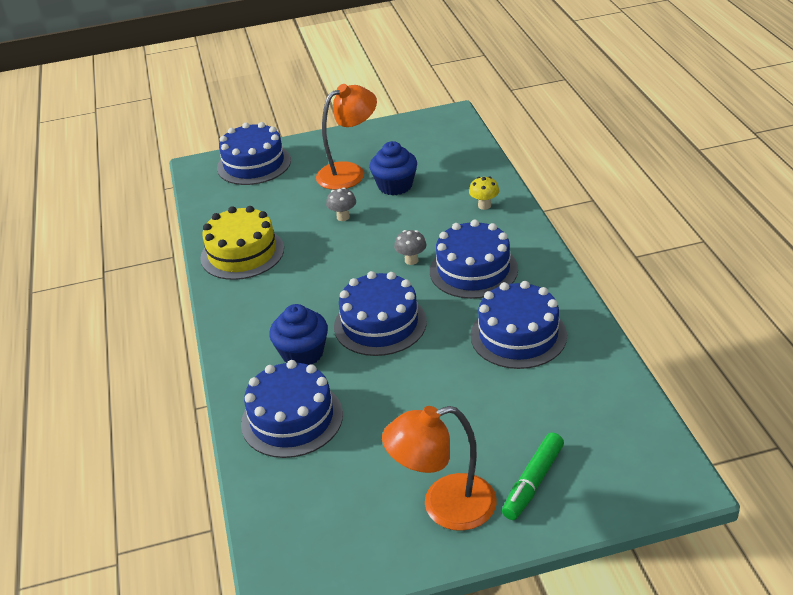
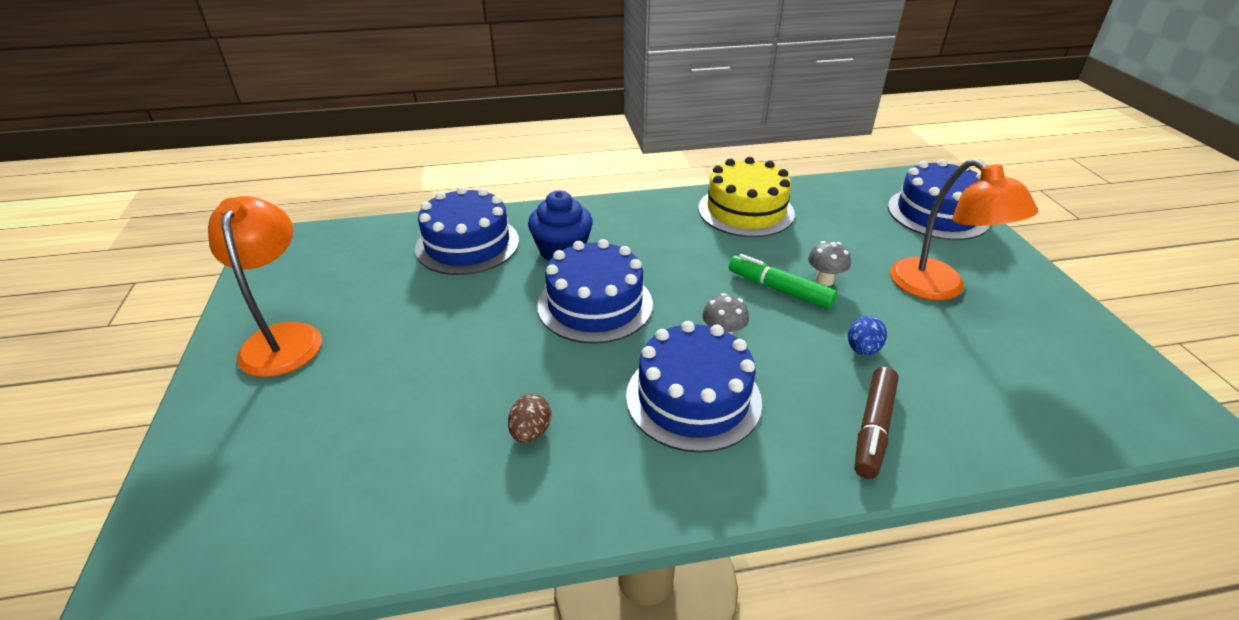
camera: 90 degrees right, 0 degrees up
blue cupcake [369,141,417,195] -> none
yellow mushroom [469,177,499,210] -> brown marker [855,367,899,479]
blue cake [470,281,567,369] -> brown egg [508,394,552,443]
green marker [502,433,564,520] -> green marker moved to [729,254,837,309]
none -> blue egg [848,316,887,356]

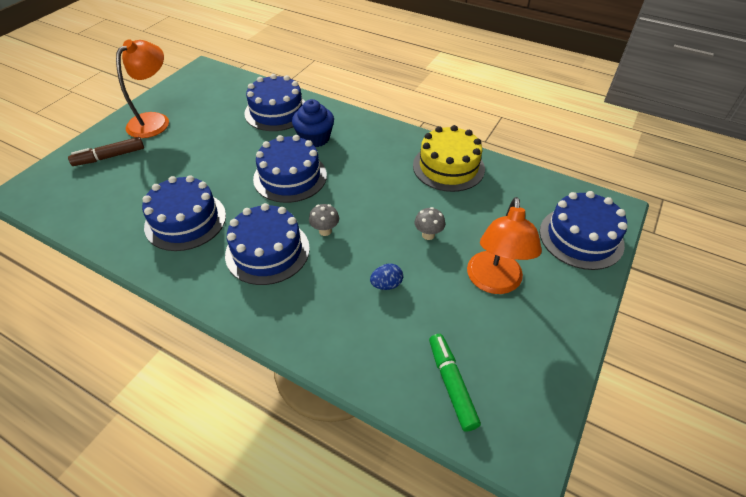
camera: 40 degrees right, 10 degrees up
brown egg [508,394,552,443] -> blue cake [142,175,226,251]
green marker [729,254,837,309] -> green marker moved to [429,334,481,432]
brown marker [855,367,899,479] -> brown marker moved to [68,137,144,166]

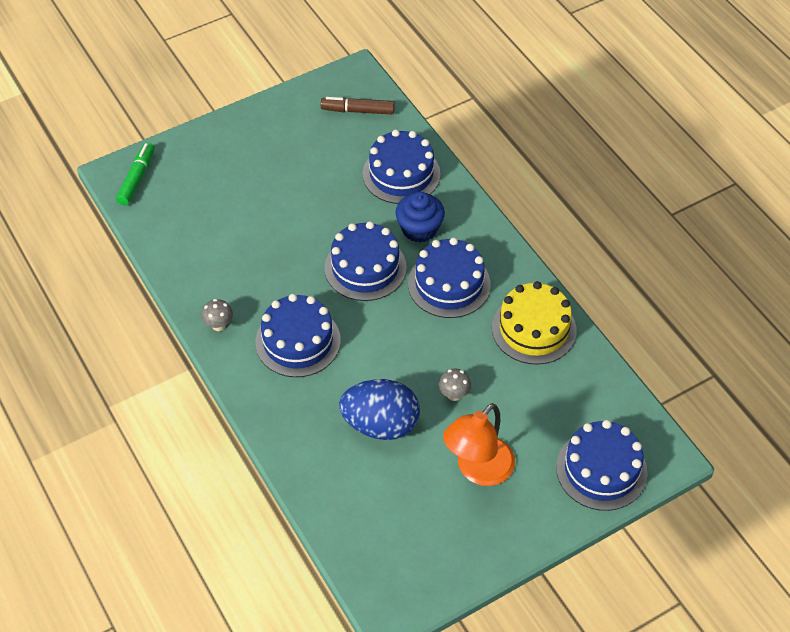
camera: 30 degrees right, 5 degrees up
brown marker [68,137,144,166] -> brown marker moved to [321,97,395,114]
orange lamp [116,39,169,138] -> none
blue cake [142,175,226,251] -> blue cake moved to [408,237,491,318]
grey mushroom [309,204,339,236] -> grey mushroom moved to [201,299,233,331]
blue egg [370,264,403,290] -> blue egg [339,379,420,440], size x2.34
green marker [429,334,481,432] -> green marker moved to [116,142,155,206]

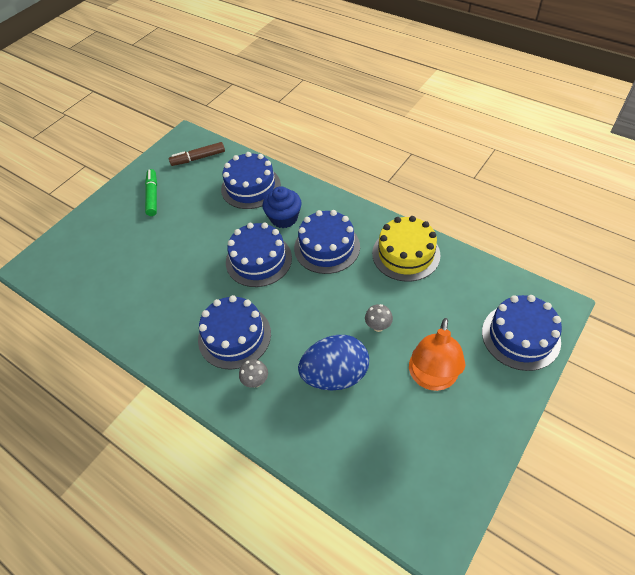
camera: 20 degrees left, 0 degrees up
green marker [116,142,155,206] -> green marker moved to [145,169,157,216]
grey mushroom [201,299,233,331] -> grey mushroom moved to [239,359,268,388]

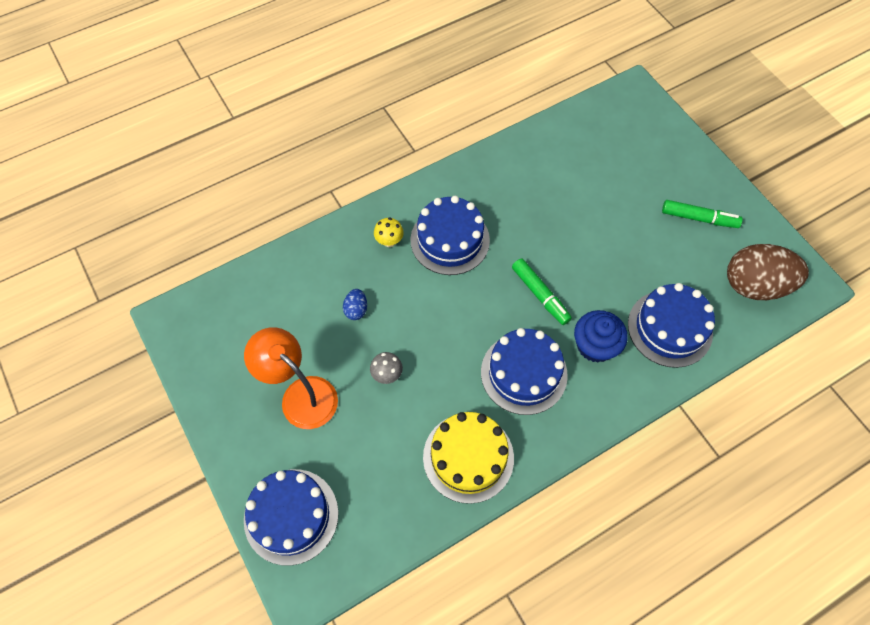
camera: 110 degrees right, 10 degrees up
brown marker [169,142,225,166] -> brown egg [727,244,809,300]
blue cake [226,223,292,287] -> green marker [512,258,572,325]
grey mushroom [239,359,268,388] -> yellow mushroom [374,218,404,247]
blue egg [298,335,369,390] -> blue egg [343,289,367,320], size x0.43

